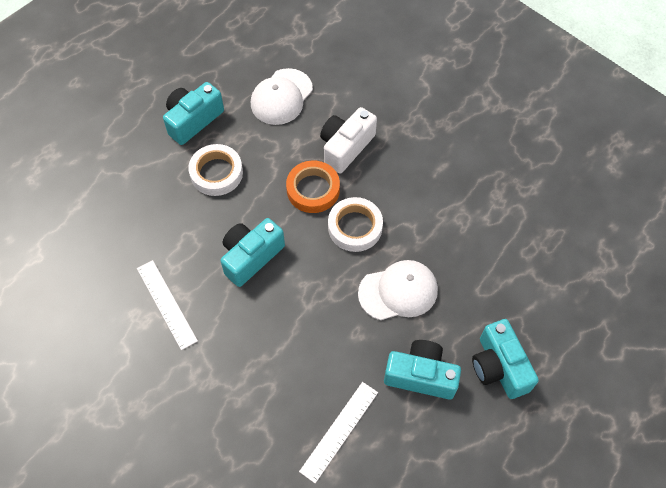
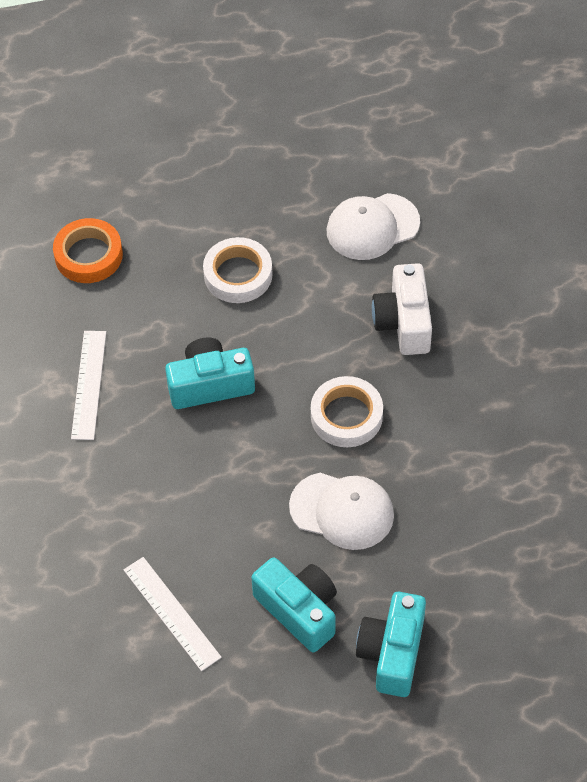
camera: 35 degrees right, 5 degrees down
turquoise camera [163,82,224,145] -> none
orange tape [286,161,340,213] -> orange tape moved to [53,218,123,283]
white ruler [299,382,378,483] -> white ruler turned 75 degrees clockwise [124,557,222,671]
white camera [320,107,377,174] -> white camera turned 75 degrees counterclockwise [372,263,432,355]

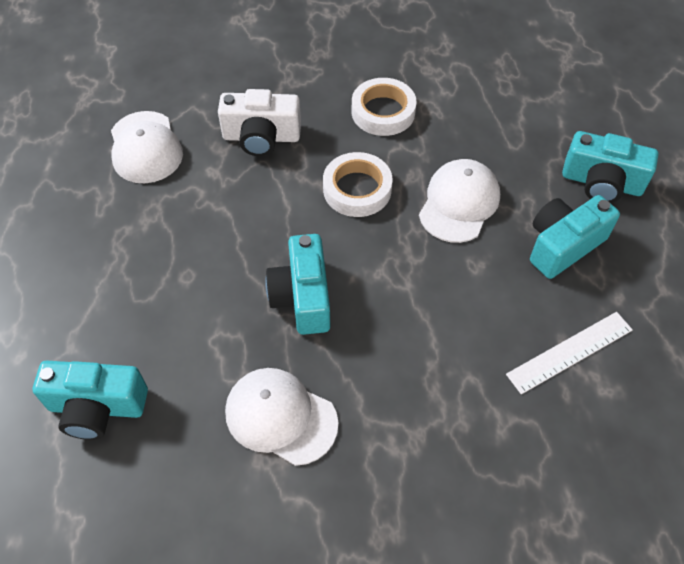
camera: 85 degrees left, 0 degrees up
orange tape [53,218,123,283] -> turquoise camera [33,360,148,440]
white ruler [71,331,106,440] -> white cap [225,368,338,466]
white tape [203,237,272,303] -> white tape moved to [352,78,417,136]

